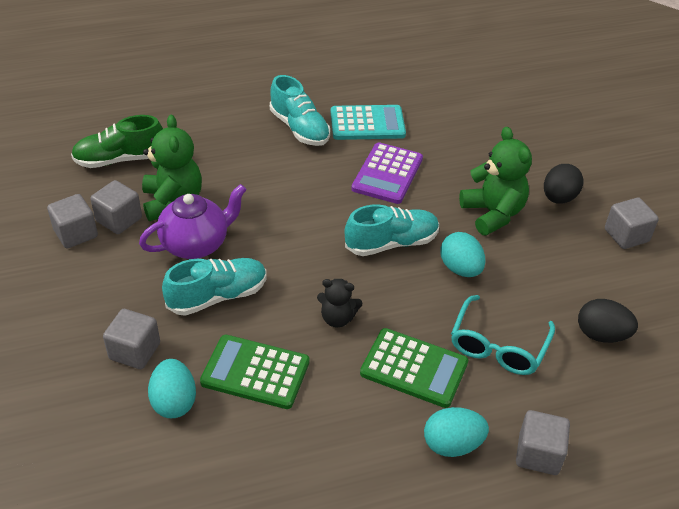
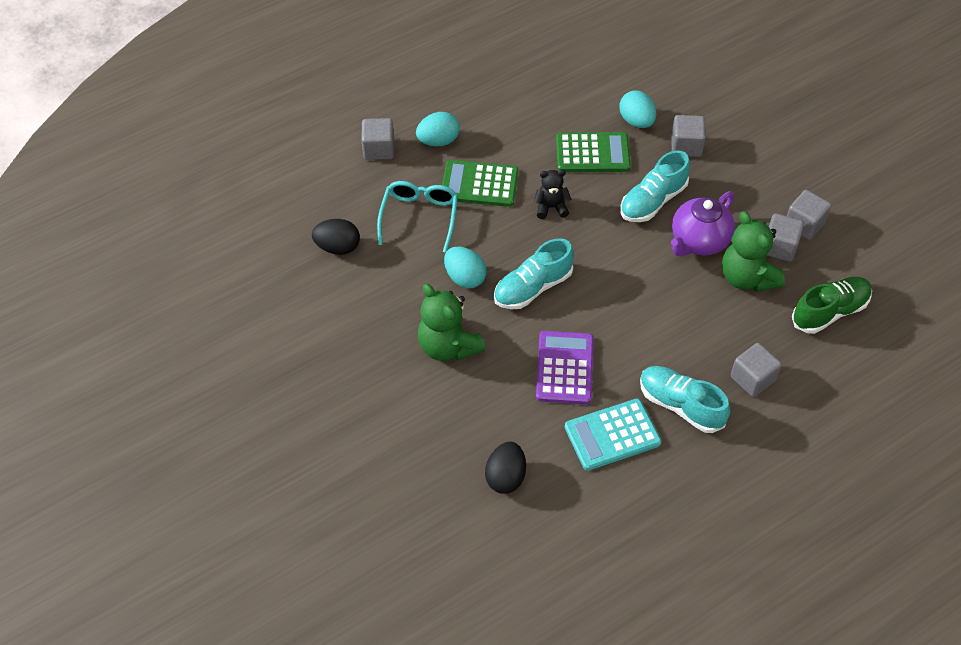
camera: 165 degrees right, 10 degrees up
black egg [544,164,583,204] -> black egg moved to [485,442,526,494]
grey cube [605,198,659,249] -> grey cube moved to [731,343,782,397]

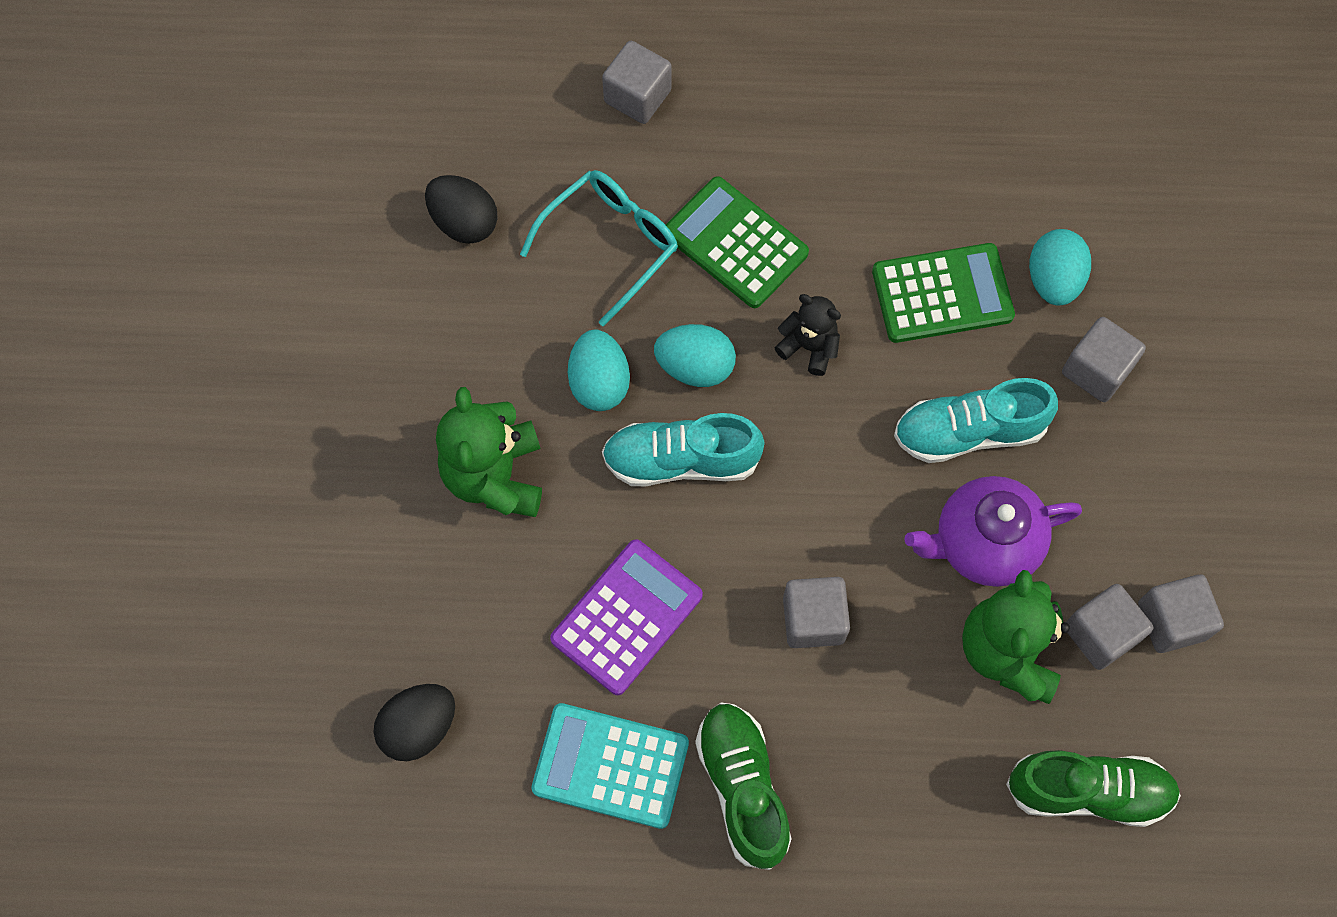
camera: 35 degrees right, 15 degrees up
turquoise egg [416,112,460,146] -> turquoise egg moved to [654,324,736,387]
green calculator [556,132,631,172] -> green calculator turned 45 degrees counterclockwise [872,243,1015,343]
turquoise shoe [640,366,730,433] -> green shoe [695,702,792,870]
grey cube [731,343,782,397] -> grey cube moved to [783,577,850,648]

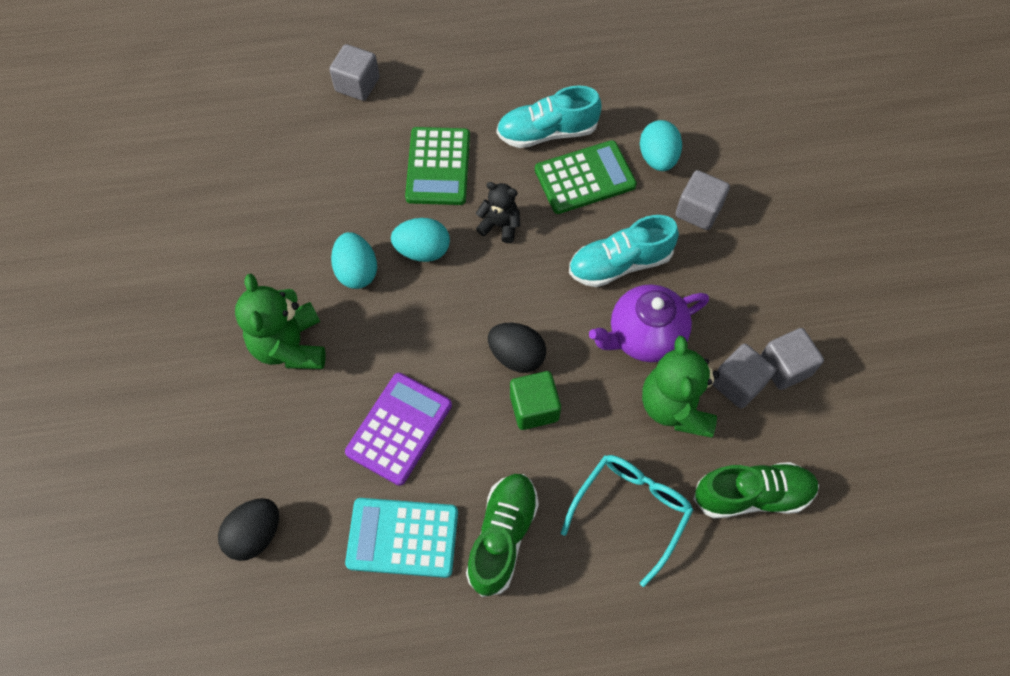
camera: 10 degrees left, 5 degrees down
black egg [425,175,498,244] -> black egg moved to [488,323,546,373]
turquoise glasses [520,170,678,327] -> turquoise glasses moved to [561,455,693,587]
turquoise shoe [602,413,765,486] -> turquoise shoe moved to [497,85,601,148]
green calculator [666,176,809,308] -> green calculator turned 120 degrees counterclockwise [405,127,470,205]
green shoe [695,702,792,870] -> green shoe turned 45 degrees clockwise [466,474,539,597]
grey cube [783,577,850,648] -> green cube [510,371,561,430]

